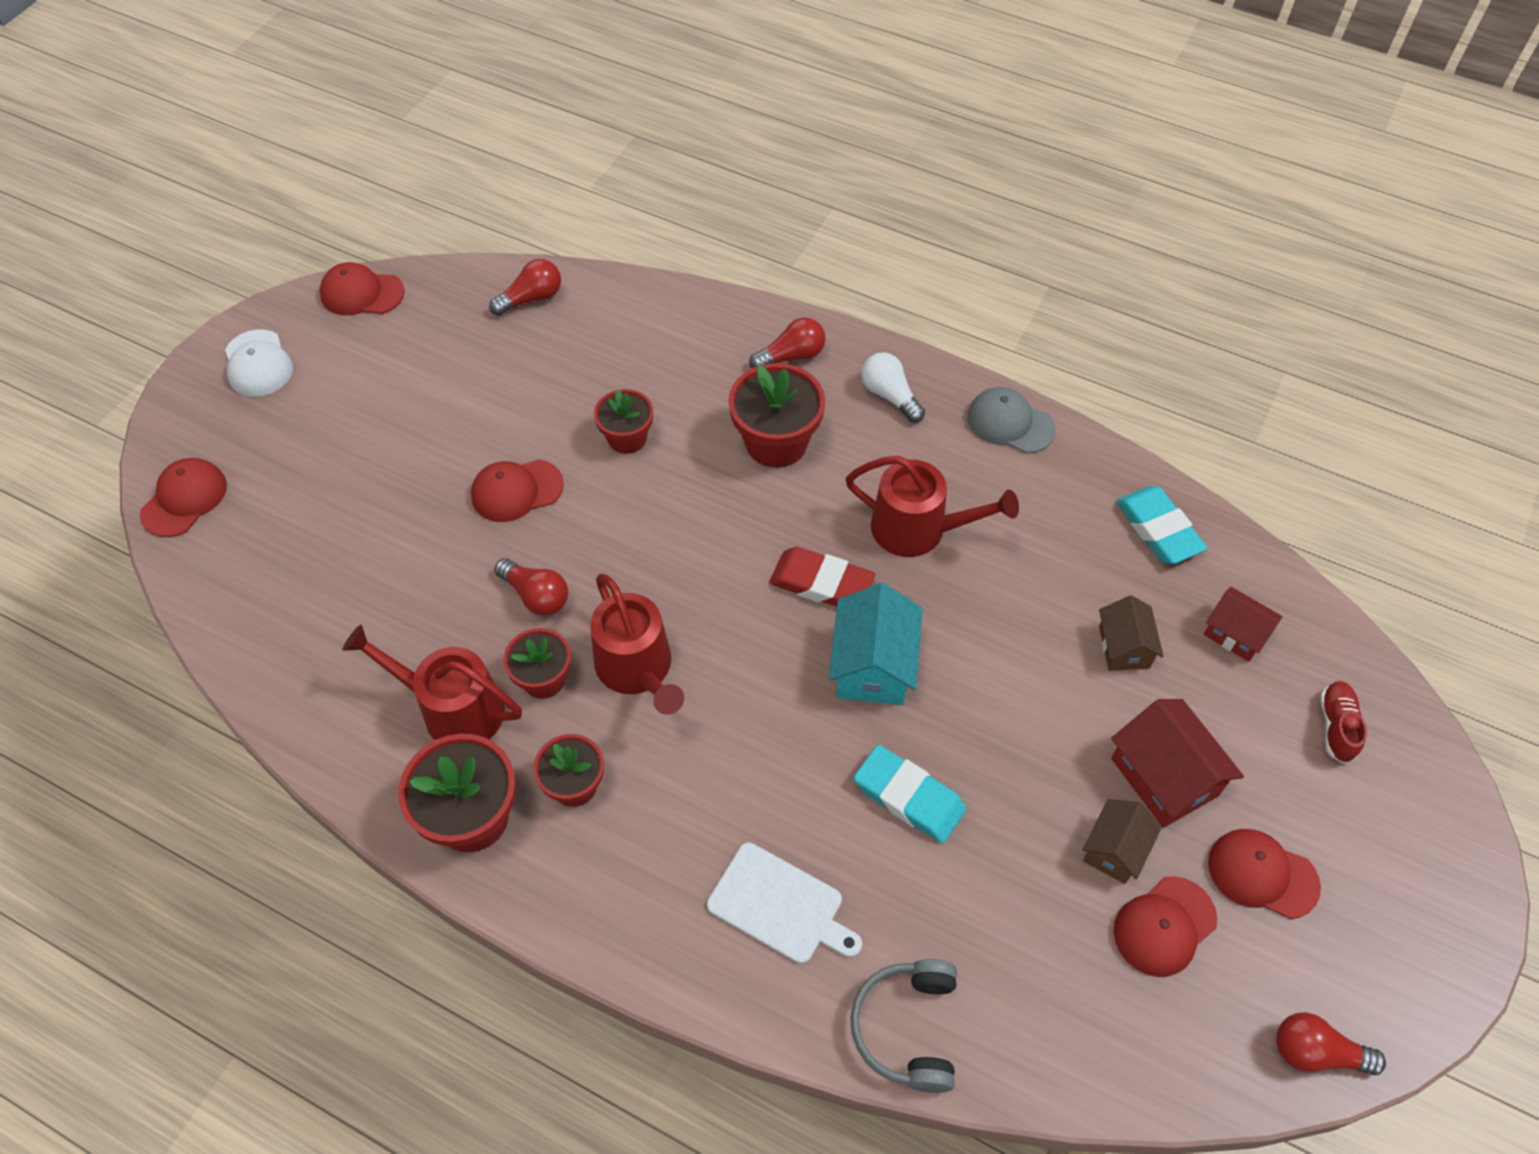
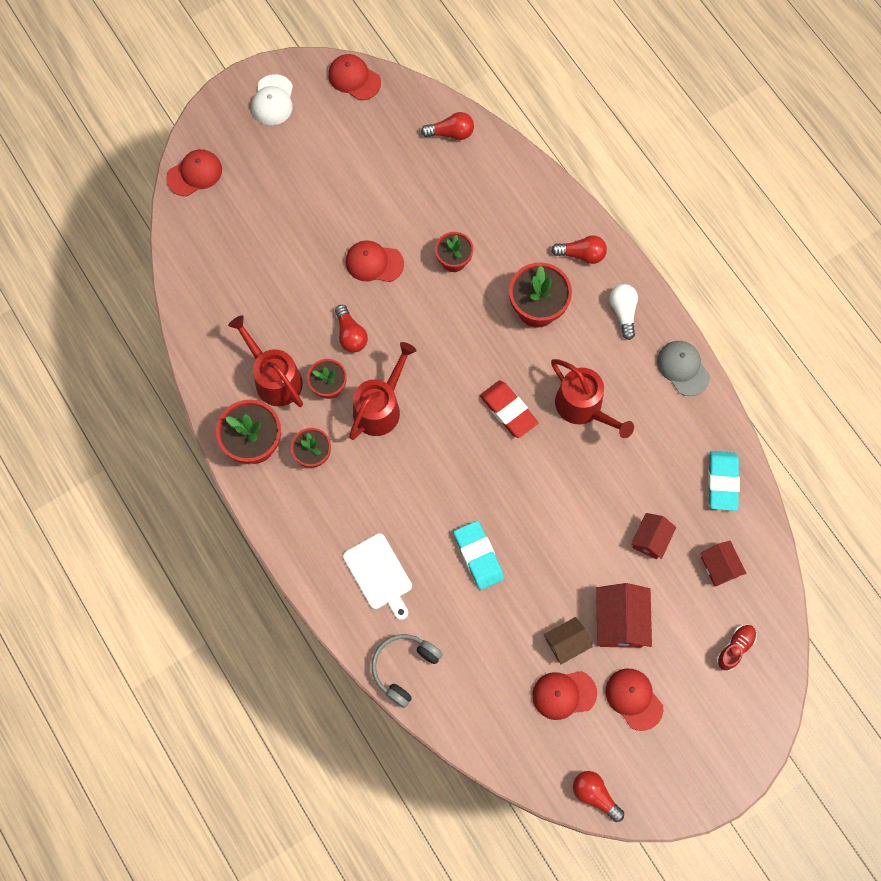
camera: 30 degrees right, 15 degrees up
red watering can [590,574,684,715] -> red watering can turned 150 degrees counterclockwise [349,342,417,440]
turquoise house [829,583,922,705] -> none
brown house [1099,595,1164,671] -> red house [631,513,676,559]

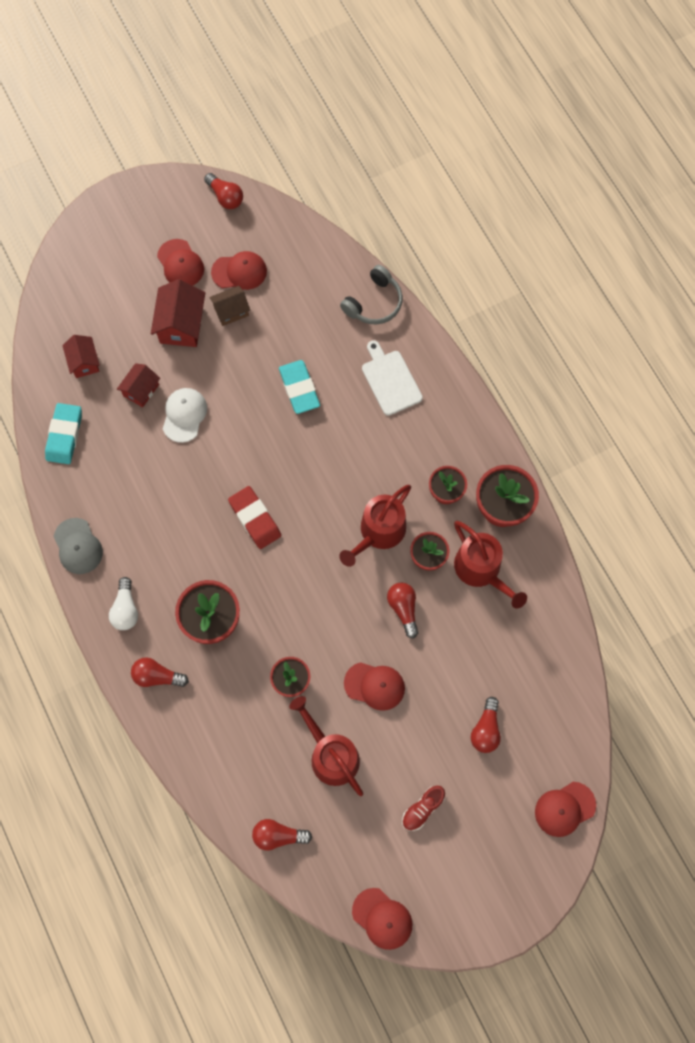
camera: 175 degrees left, 0 degrees up
white cap [251,74,293,125] -> white cap moved to [163,388,207,443]
red watering can [551,359,634,438] -> red watering can moved to [289,696,363,796]
red shoe [717,625,757,671] -> red shoe moved to [402,786,445,831]
none -> red light bulb [471,697,501,753]

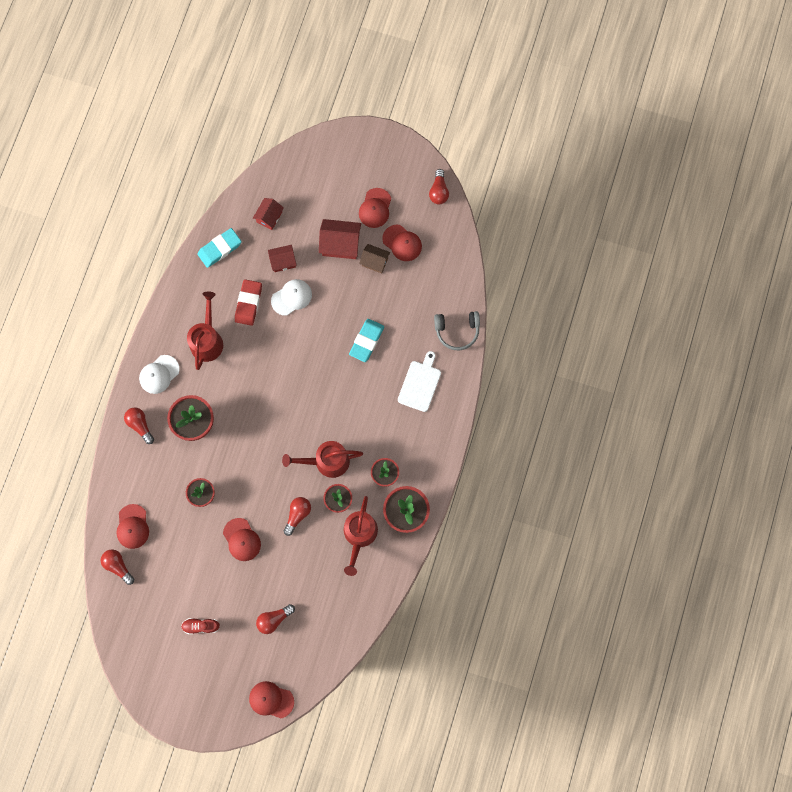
camera: 45 degrees right, 5 degrees up
grey cap [54,518,103,574] -> none
white light bulb [109,577,138,630] -> white cap [139,355,180,394]
red house [151,279,205,347] -> red house turned 45 degrees clockwise [319,219,361,259]
red eraser [228,486,281,549] -> red eraser moved to [235,279,262,326]
red watering can [289,696,363,796] -> red watering can moved to [187,292,223,370]
red cap [352,888,412,950] -> red cap moved to [117,504,149,549]

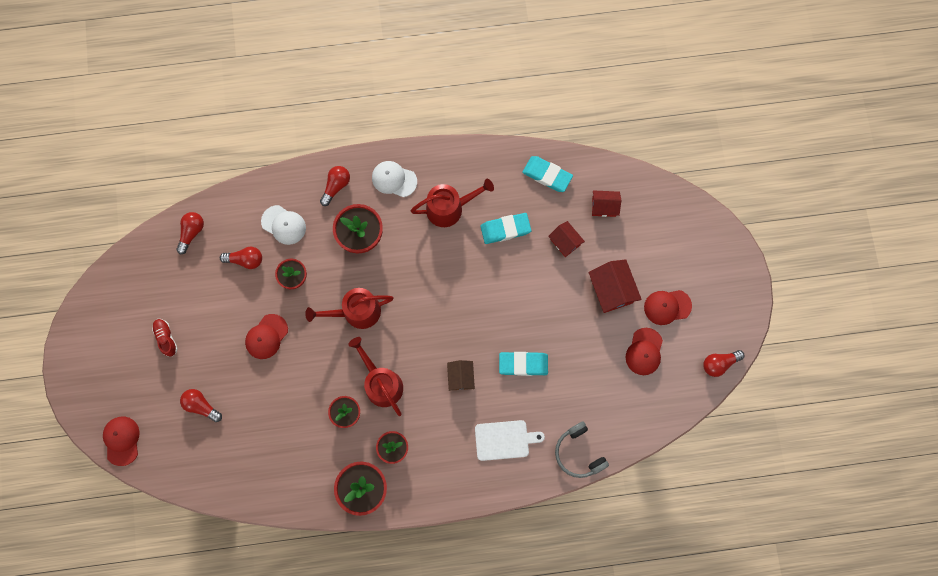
camera: 65 degrees right, 0 degrees up
red cap [117,504,149,549] -> none
red eraser [235,279,262,326] -> turquoise eraser [481,213,531,244]
white cap [271,279,312,316] -> white cap moved to [261,205,306,245]
red light bulb [284,497,311,536] -> red light bulb moved to [220,247,262,269]
red watering can [344,496,378,576] -> red watering can moved to [305,288,394,329]
brown house [359,244,390,274] -> brown house moved to [447,360,475,391]

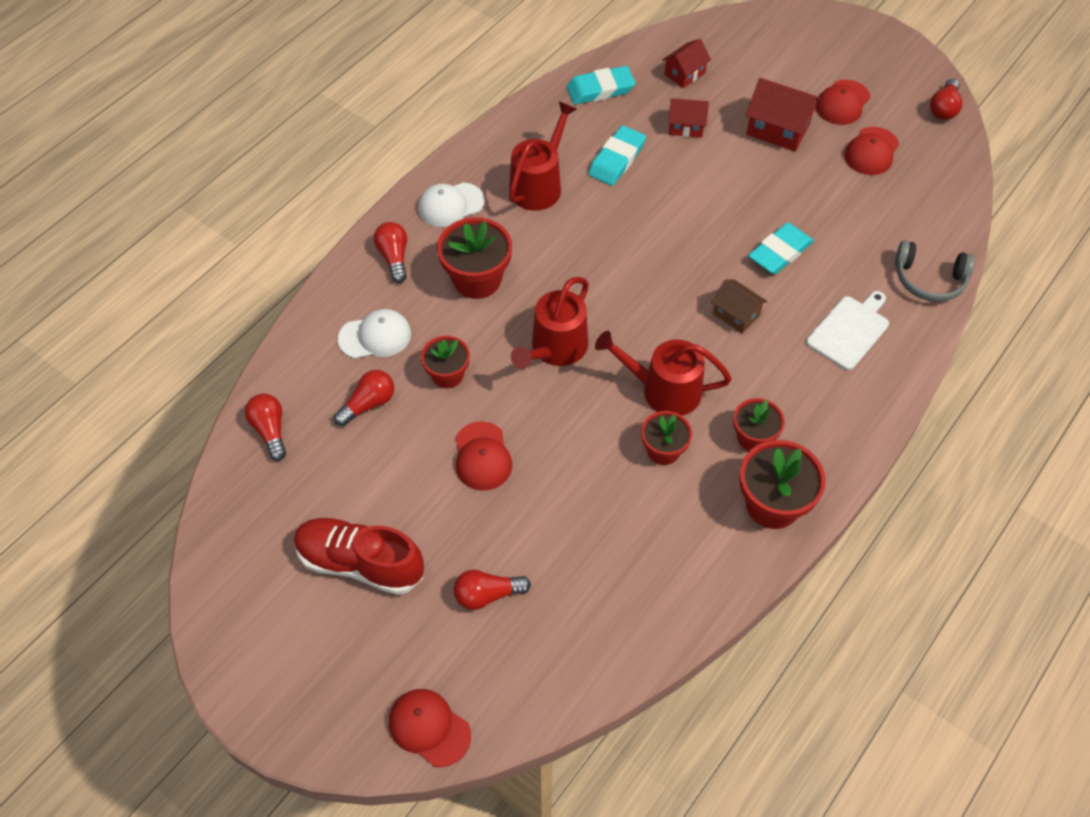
camera: 45 degrees left, 20 degrees down
red shoe [152,319,178,356] -> red shoe [294,518,424,595], size x1.97
red cap [626,328,663,375] -> red cap turned 60 degrees clockwise [844,127,899,175]

